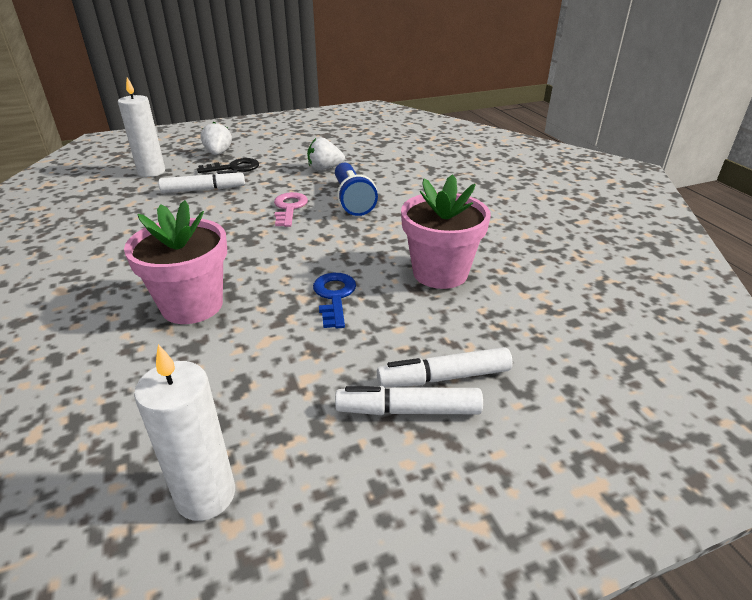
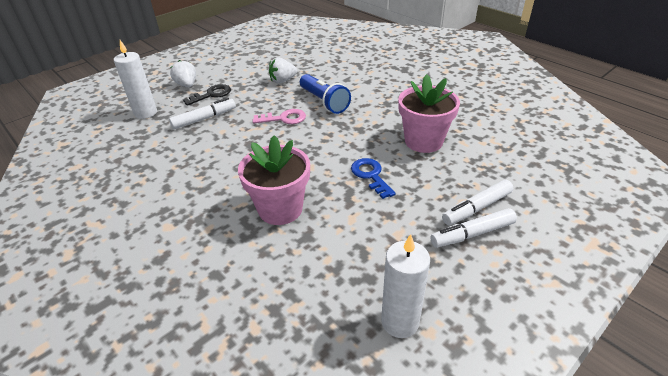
camera: 20 degrees left, 5 degrees up
pink key [274,192,308,227] -> pink key turned 105 degrees clockwise [252,109,306,124]

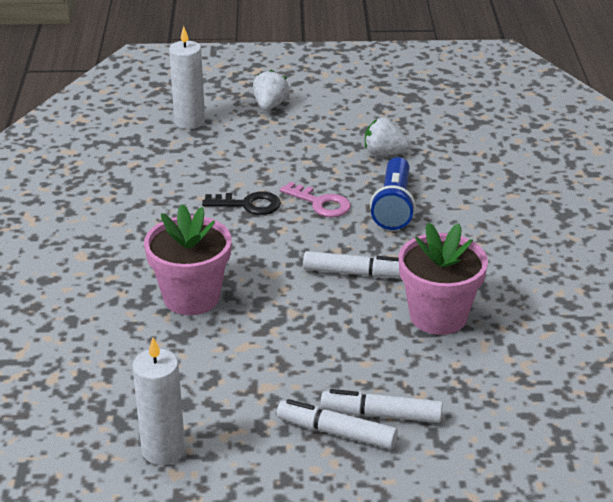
camera: 40 degrees right, 5 degrees down
white marker [169,98,236,129] -> white marker moved to [303,251,400,277]
black key [183,84,231,106] -> black key moved to [202,192,281,215]
blue key [351,158,396,199] -> none

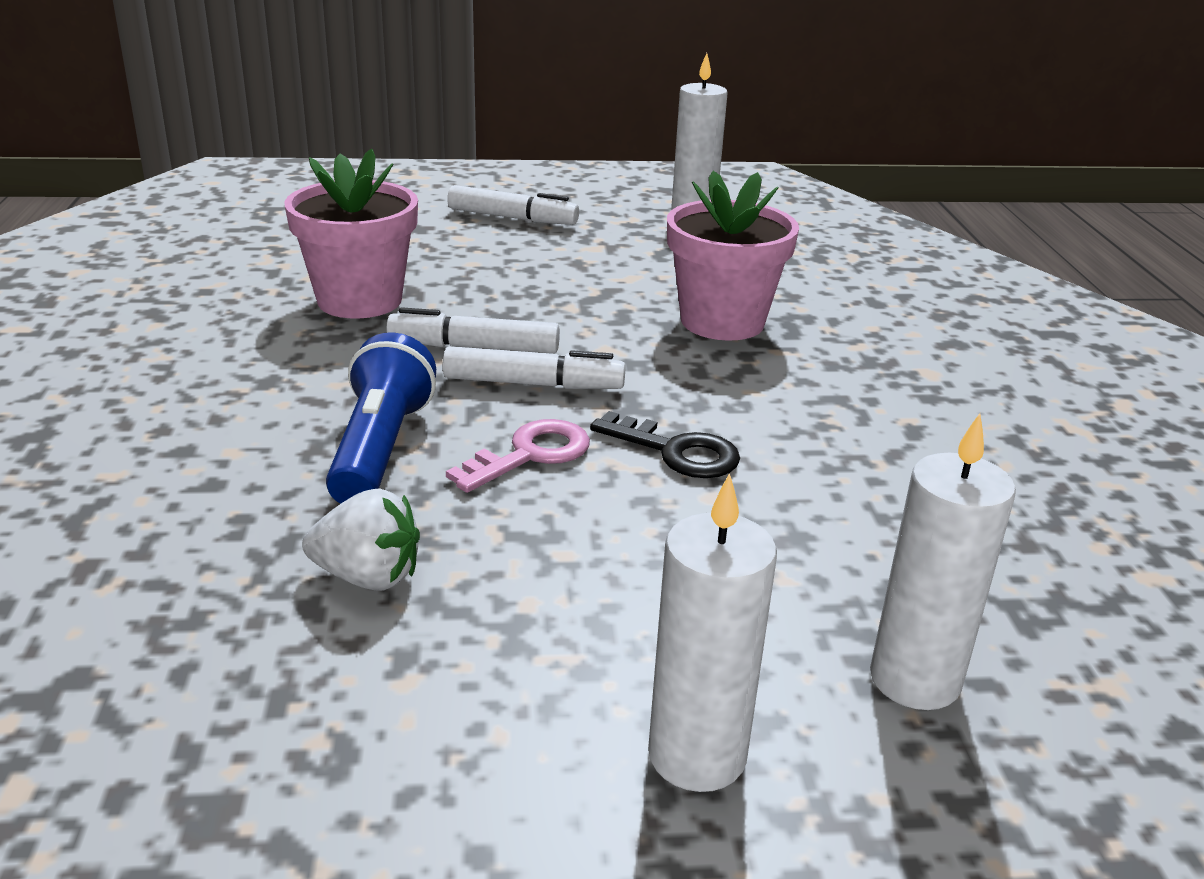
camera: 175 degrees right, 5 degrees down
black key [202,192,281,215] -> black key turned 150 degrees counterclockwise [590,411,740,478]
white strawberry [253,70,289,110] -> white candle [648,473,777,792]
pink key [280,182,351,217] -> pink key turned 105 degrees clockwise [446,419,590,493]
white marker [321,389,443,423] -> white marker moved to [443,346,626,389]

